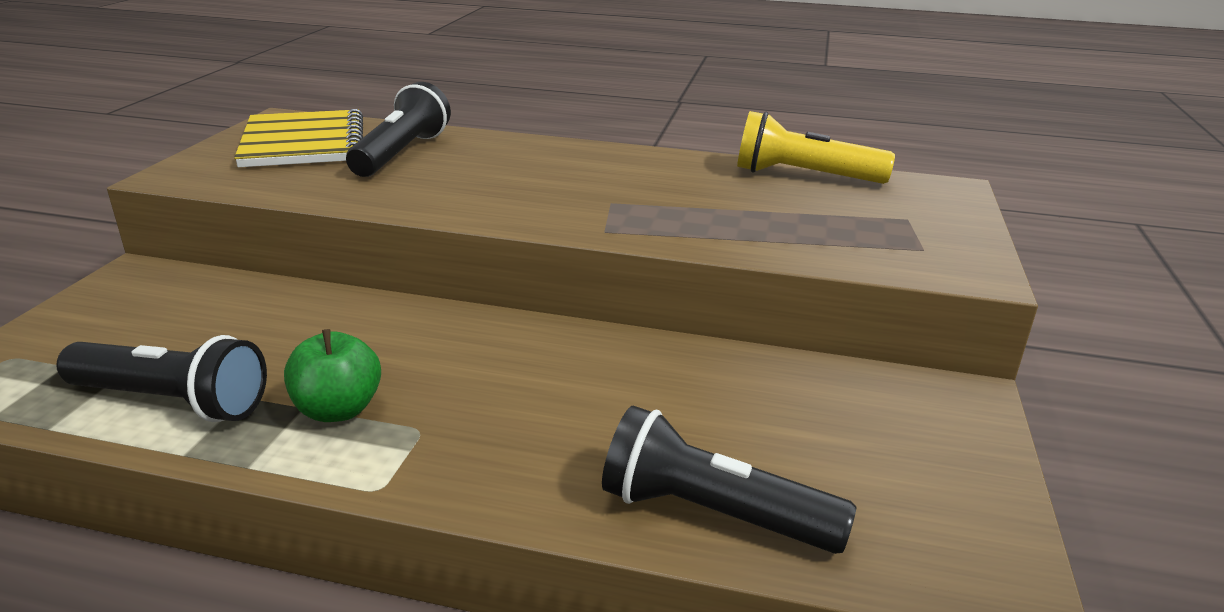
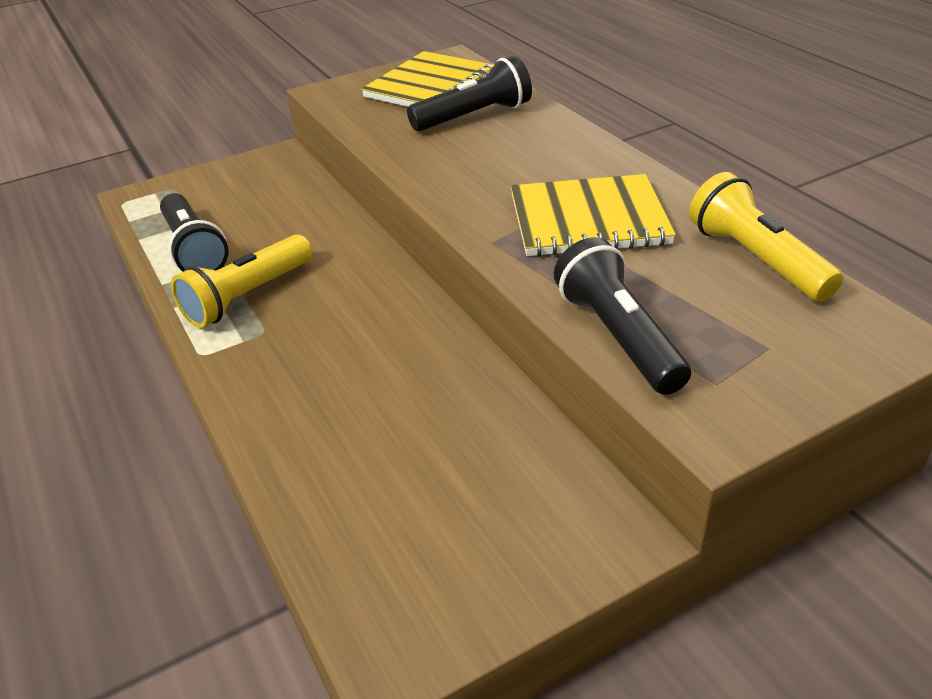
camera: 50 degrees right, 10 degrees up
green apple [284,329,381,422] -> yellow flashlight [171,234,312,328]
black flashlight [602,406,857,554] -> black flashlight moved to [554,237,691,395]
none -> yellow notebook [511,174,676,257]

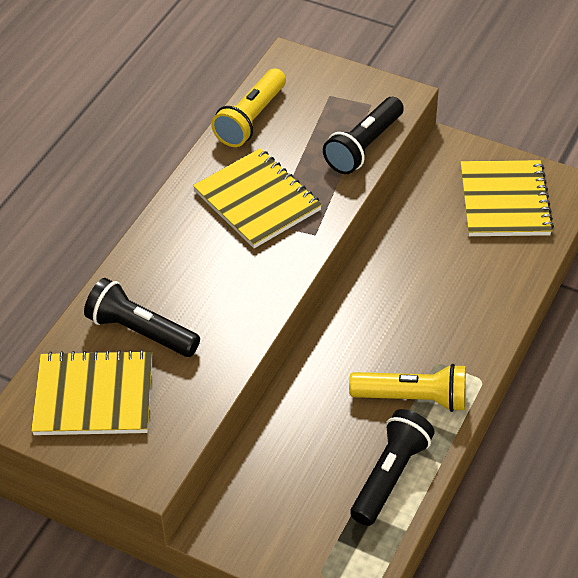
camera: 125 degrees left, 10 degrees up
none -> yellow notebook [460,160,554,236]

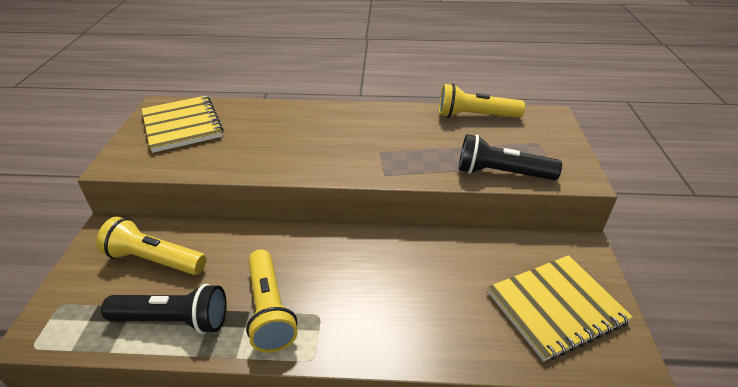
camera: 65 degrees right, 10 degrees down
black flashlight [84,278,200,357] -> none
yellow notebook [193,148,322,248] -> none
none -> yellow flashlight [96,217,206,275]

